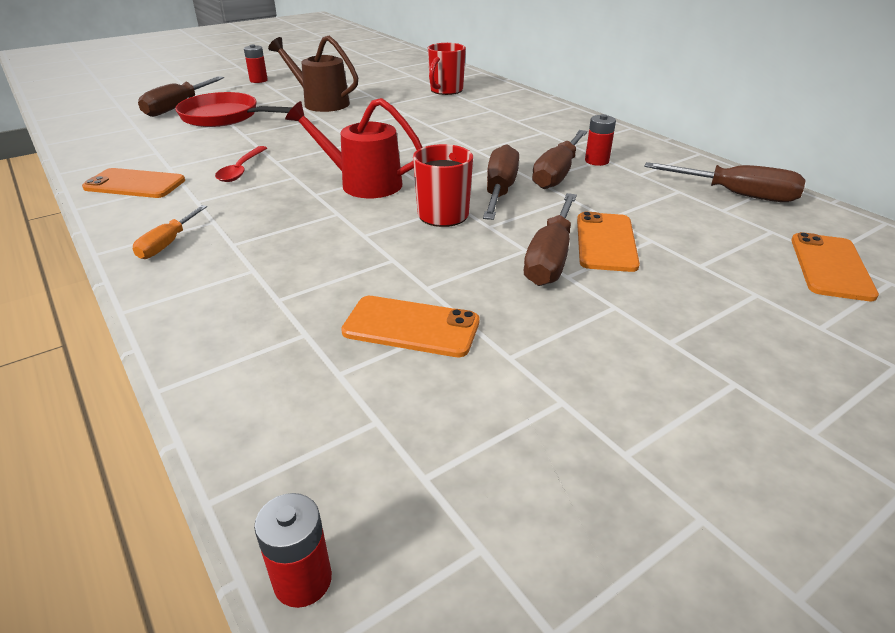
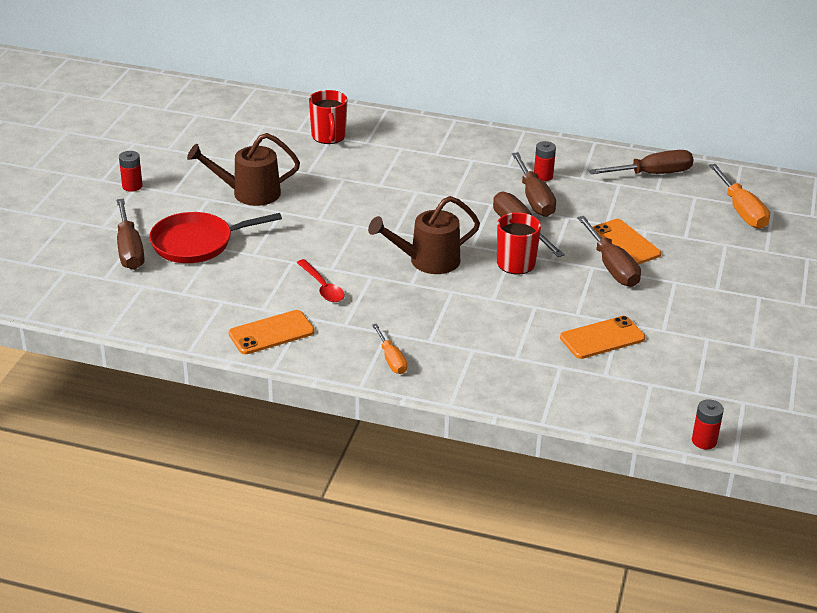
camera: 40 degrees left, 0 degrees up
red watering can [285,98,423,198] -> brown watering can [368,196,480,274]
orange phone [791,232,879,301] -> orange screwdriver [709,164,770,229]

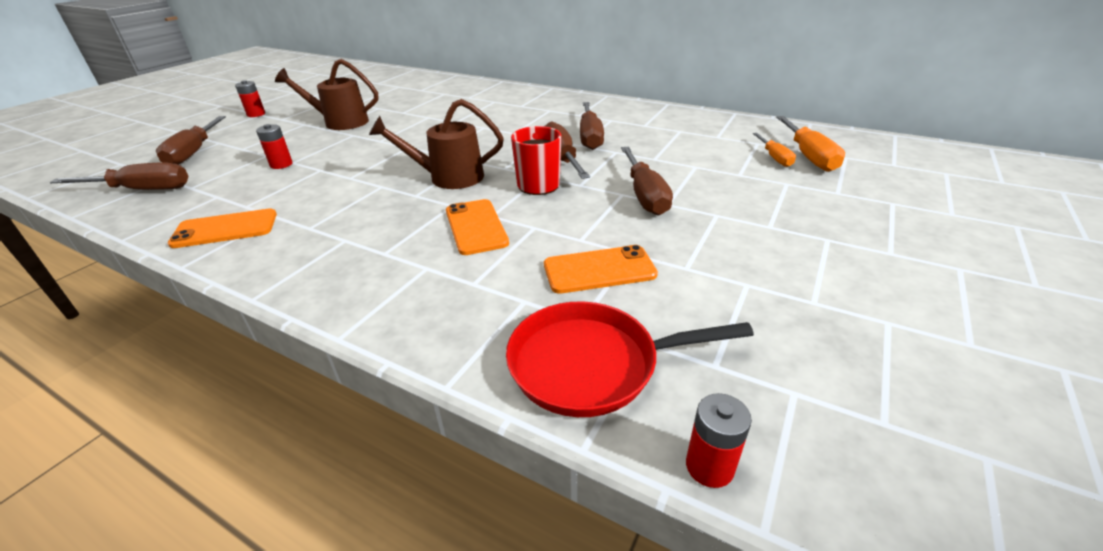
camera: 15 degrees right, 0 degrees up
red pan [149,212,282,263] -> red pan moved to [506,301,754,417]
red spoon [297,259,345,302] -> none
red mug [309,90,347,144] -> none
orange screwdriver [372,324,407,374] -> orange screwdriver moved to [753,133,796,167]
red battery [534,141,556,181] -> red battery moved to [256,124,293,169]
brown screwdriver [589,150,694,174] -> brown screwdriver moved to [50,163,188,190]
orange phone [593,219,661,265] -> orange phone moved to [446,199,509,255]

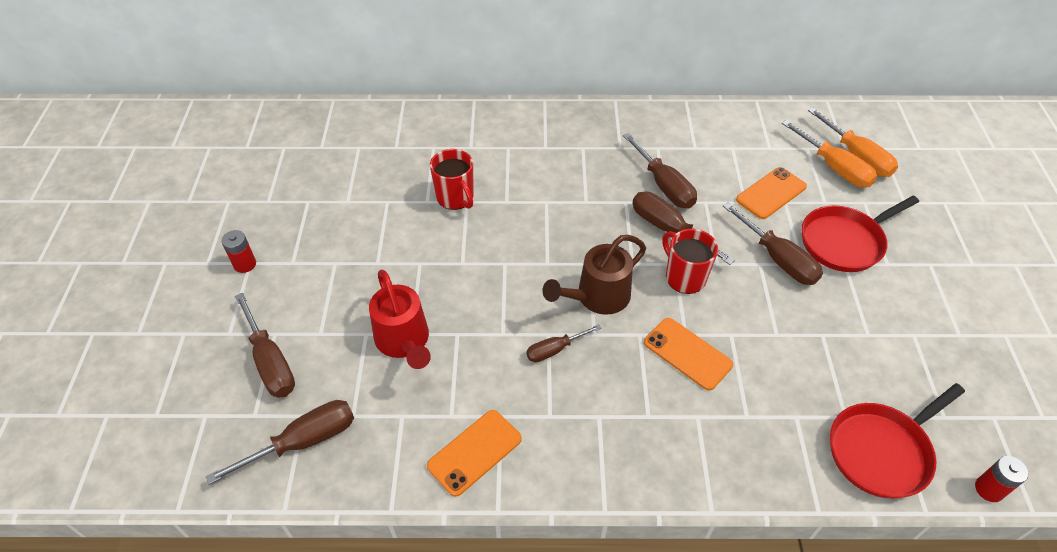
camera: 30 degrees left, 15 degrees up
red battery [256,124,293,169] -> red watering can [369,270,431,369]
brown watering can [275,59,378,130] -> none
orange phone [544,245,658,294] -> orange phone moved to [736,167,807,219]
orange screwdriver [753,133,796,167] -> orange screwdriver [782,120,878,187], size x1.66
none -> red mug [430,149,474,210]
none -> brown screwdriver [526,324,601,362]
none -> red pan [802,196,919,272]

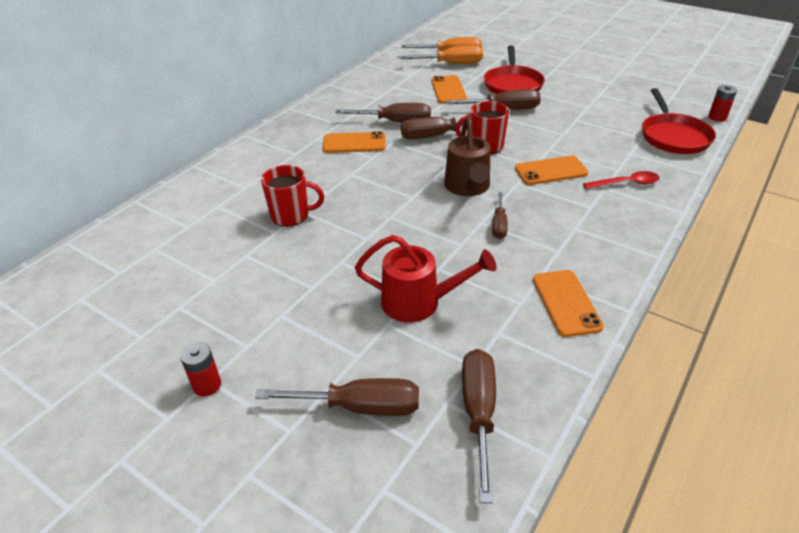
camera: 55 degrees left, 10 degrees down
none -> orange phone [323,131,386,153]
none -> red spoon [583,171,660,189]

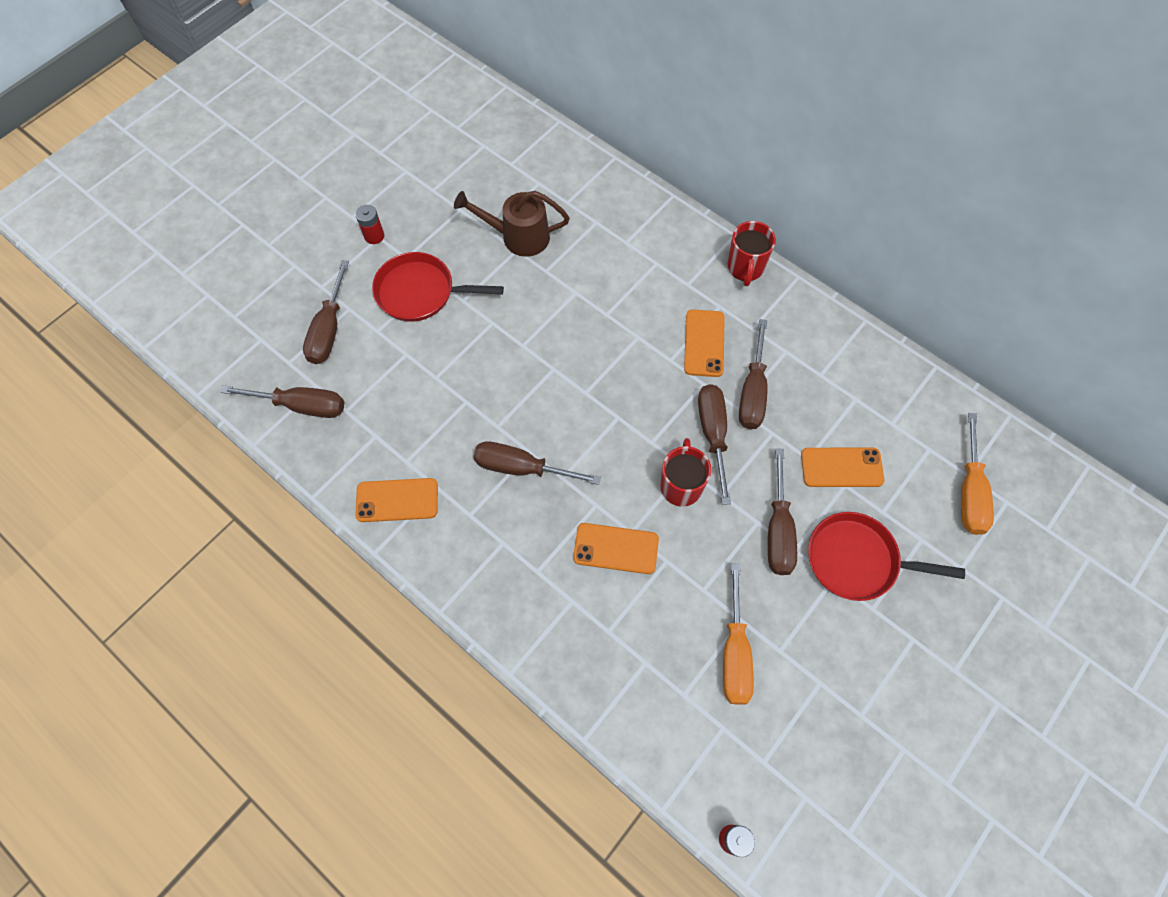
camera: 95 degrees right, 25 degrees up
red mug [261,165,324,227] -> red mug moved to [727,221,776,286]
red watering can [355,235,497,323] -> none
orange screwdriver [400,45,483,64] -> orange screwdriver moved to [723,563,754,705]
brown watering can [444,117,490,196] -> brown watering can moved to [454,191,570,257]
brown screwdriver [492,192,508,239] -> brown screwdriver [473,441,601,485], size x1.66
orange phone [515,156,588,185] -> orange phone turned 75 degrees counterclockwise [573,523,659,574]
red spoon [583,171,660,189] -> none
red pan [642,88,716,154] -> red pan moved to [372,252,504,322]

